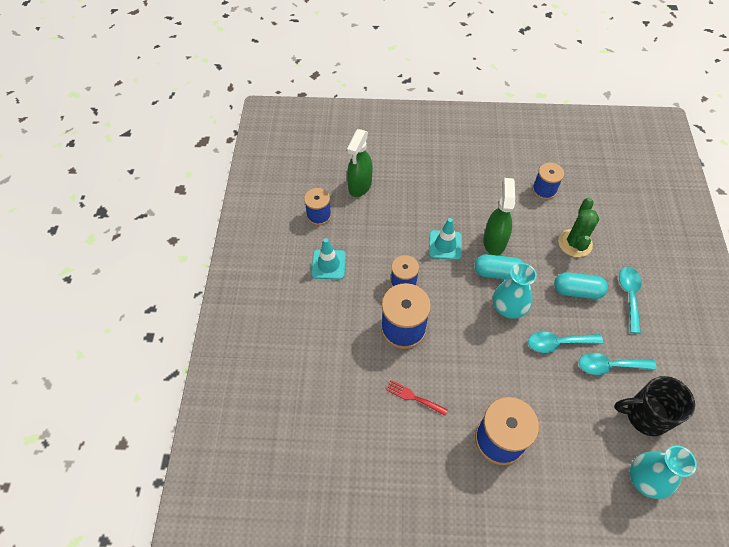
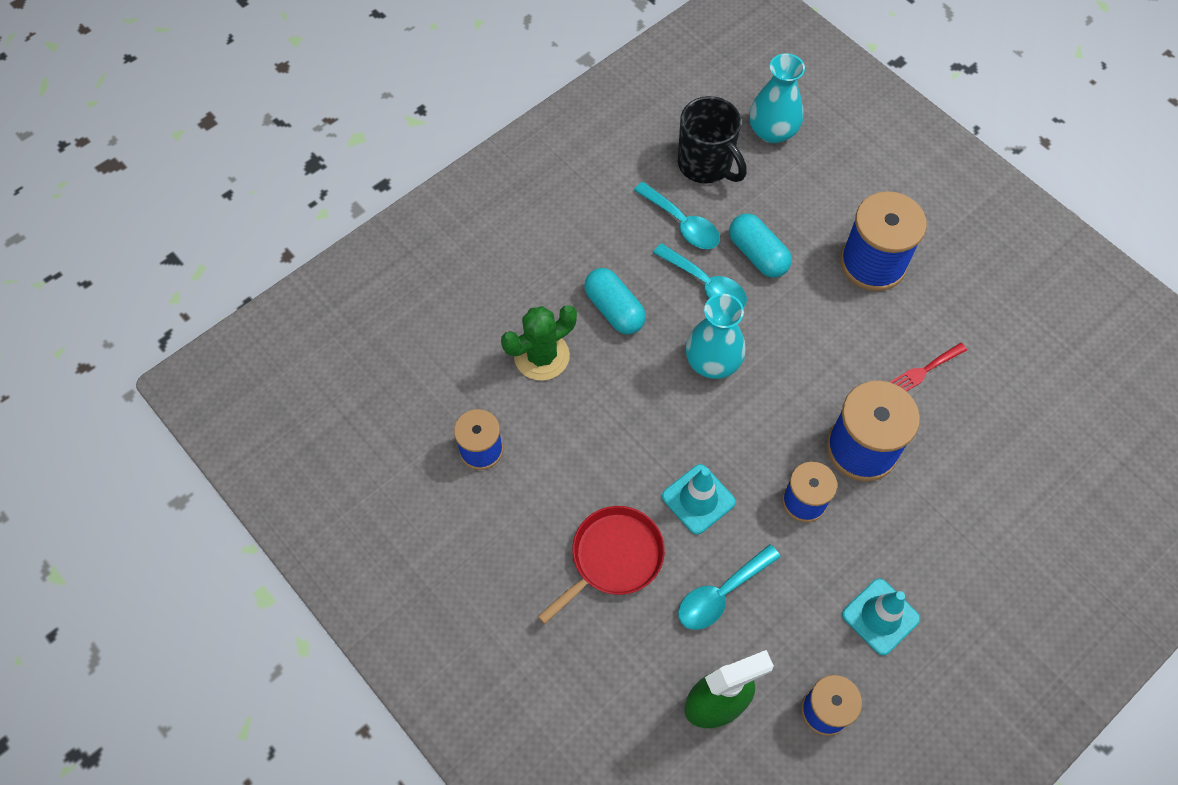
camera: 135 degrees left, 5 degrees up
red fork [386,380,448,416] -> red fork turned 75 degrees clockwise [890,343,967,391]
turquoise capsule [475,254,524,280] -> turquoise capsule moved to [729,214,792,278]
green spray bottle [483,178,515,255] -> none
turquoise spoon [619,267,642,334] -> turquoise spoon moved to [678,544,781,630]
none -> red pan [538,506,665,624]

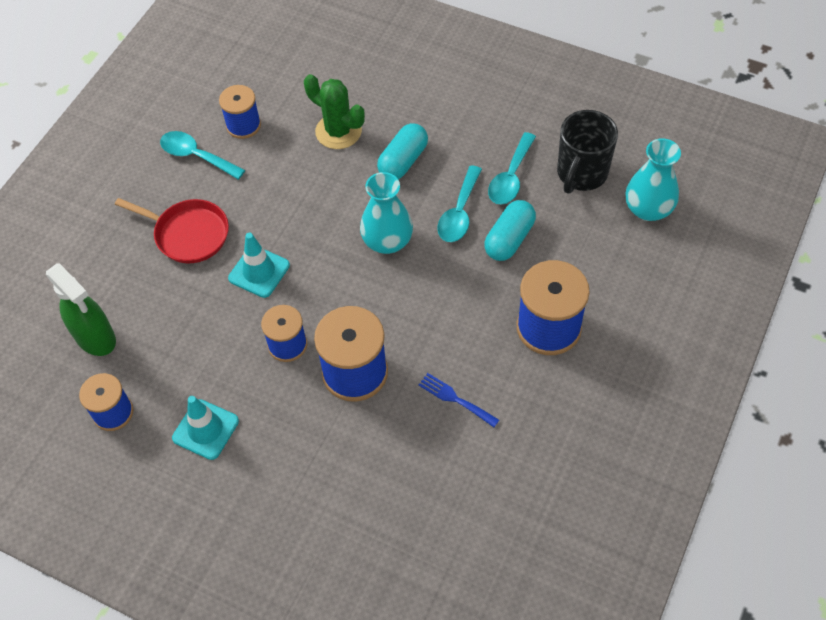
camera: 70 degrees right, 5 degrees down
turquoise spoon [678,544,781,630] -> turquoise spoon moved to [160,131,245,180]
red fork [890,343,967,391] -> blue fork [418,373,499,427]

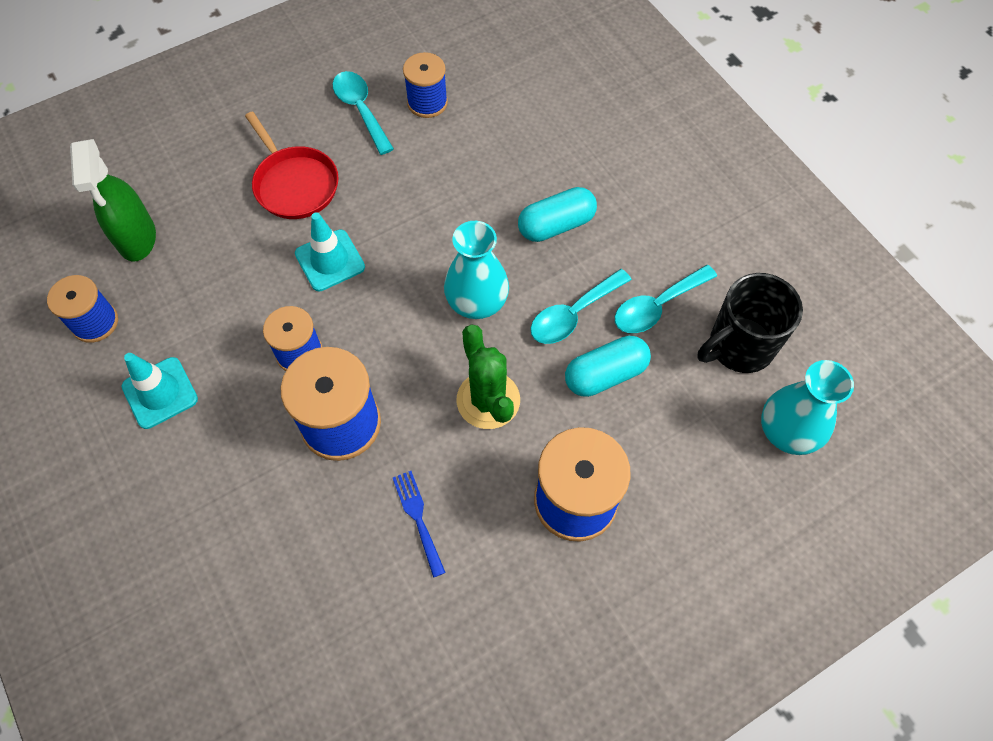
camera: 30 degrees right, 5 degrees up
green cactus [304,74,365,149] -> green cactus moved to [457,324,520,429]

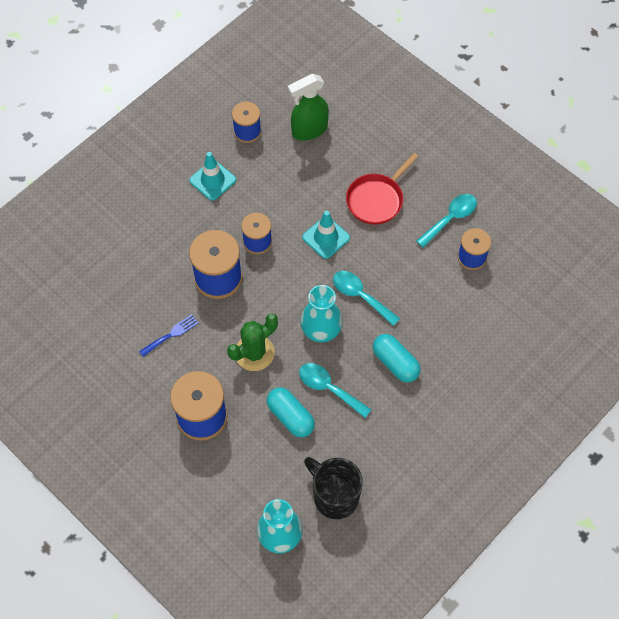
camera: 75 degrees right, 0 degrees up
turquoise spoon [615,265,717,333] -> turquoise spoon moved to [333,271,400,326]

